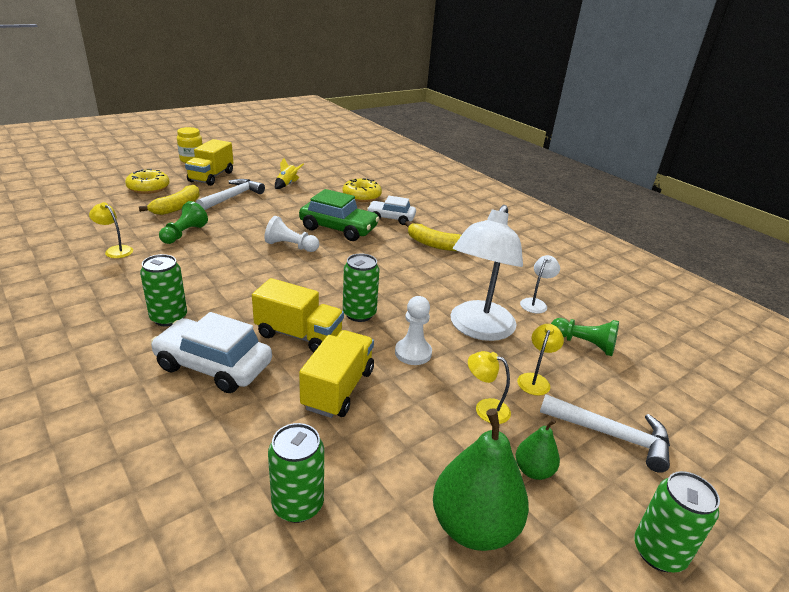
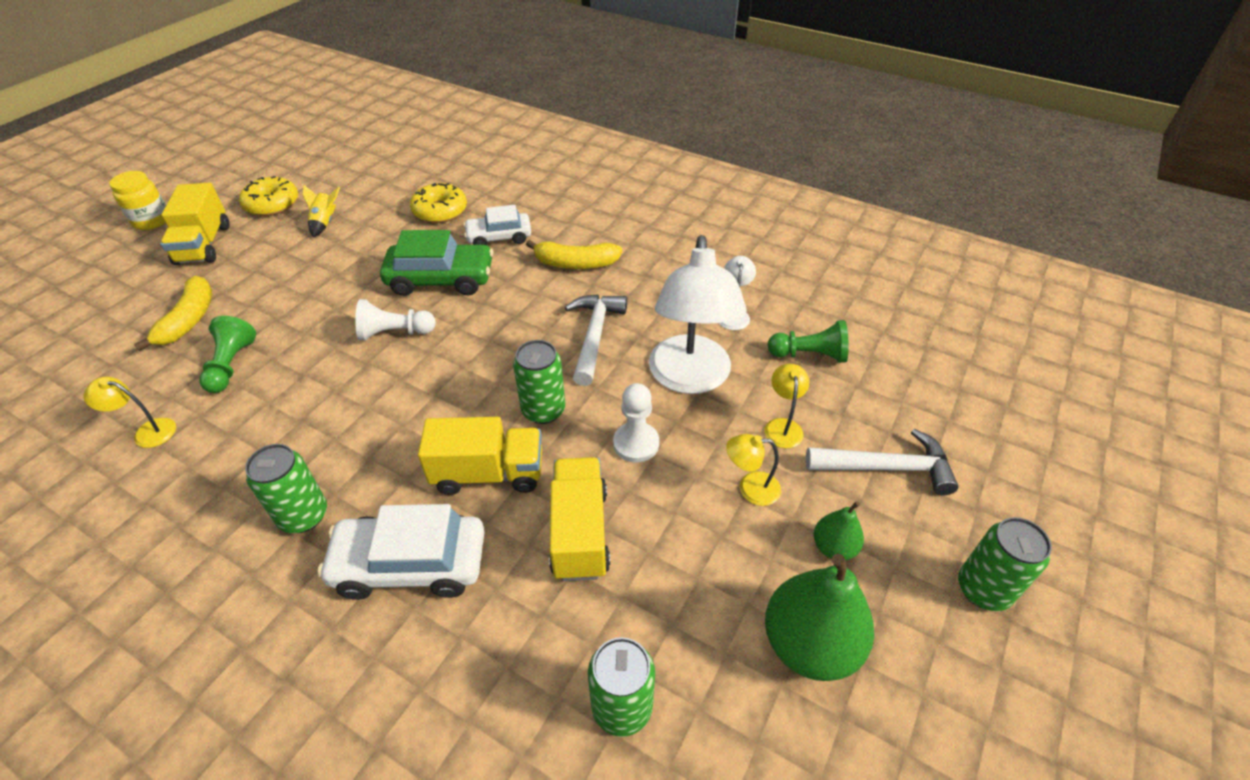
camera: 20 degrees left, 15 degrees up
yellow donut [125,169,170,194] -> yellow donut moved to [239,176,298,216]
white hammer [196,179,265,210] -> white hammer moved to [565,294,627,386]

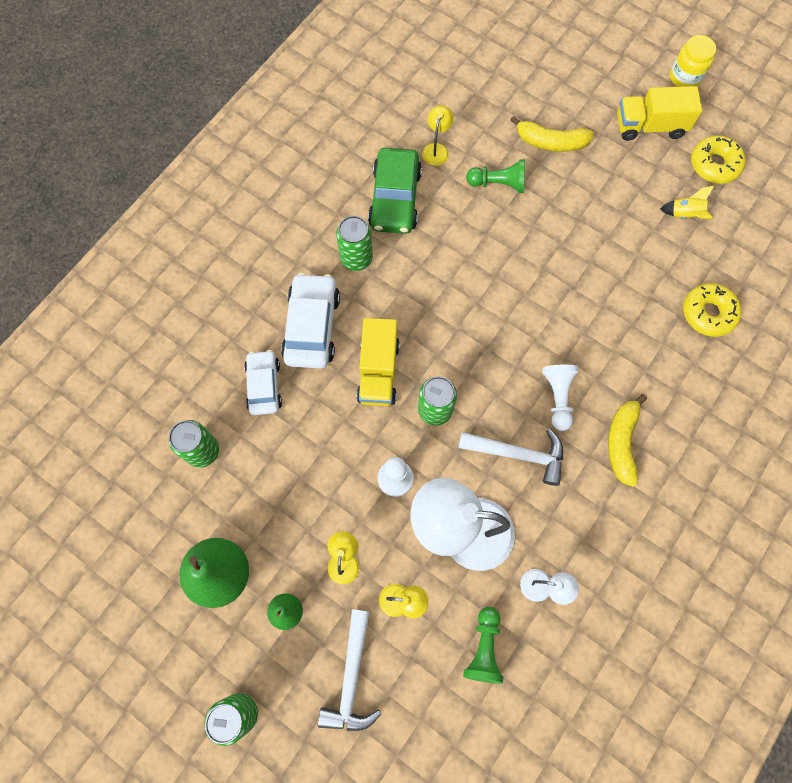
camera: 95 degrees right, 25 degrees up
white pawn [355,299,436,340] -> white pawn moved to [542,364,578,431]
green car [380,230,494,296] -> green car moved to [368,148,422,234]
white car [463,205,531,245] -> white car moved to [244,350,282,415]
yellow truck [549,457,610,581] -> none

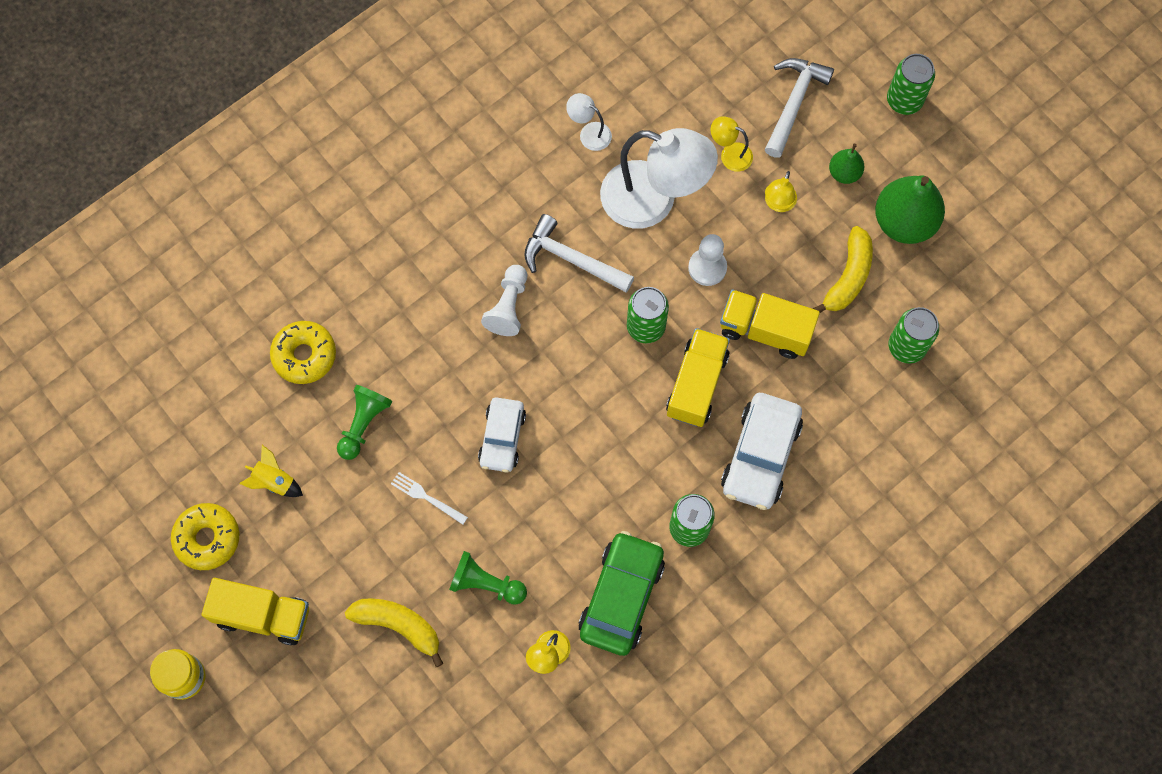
camera: 165 degrees left, 0 degrees up
white car [244,350,282,415] -> white car moved to [478,397,526,472]
green pawn [463,607,503,684] -> green pawn moved to [337,385,392,460]
yellow banana [608,394,647,487] -> yellow banana moved to [812,226,873,313]
none -> white fork [391,472,468,525]
none -> yellow truck [720,289,820,359]

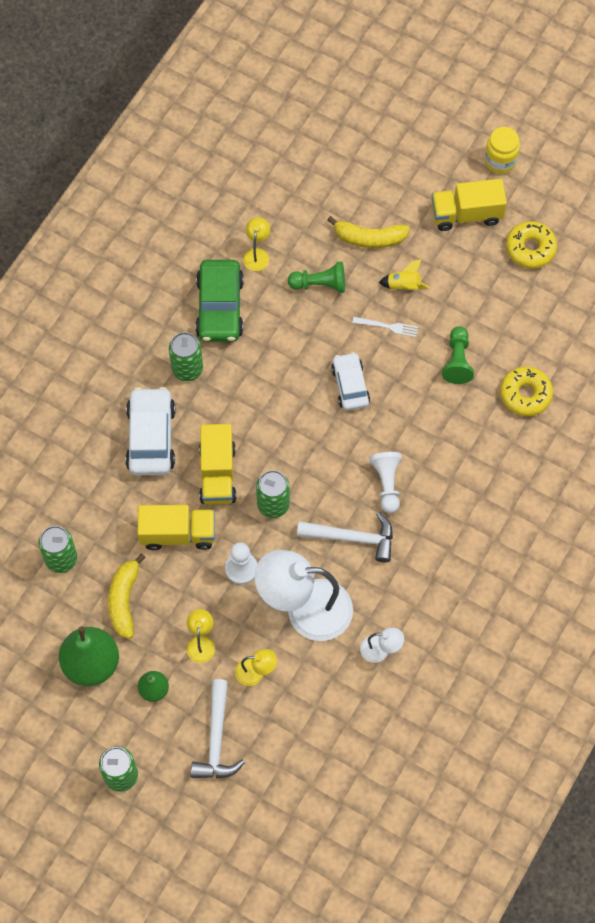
camera: 160 degrees right, 5 degrees down
yellow rocket [239,445,303,497] -> yellow rocket moved to [379,259,430,291]

